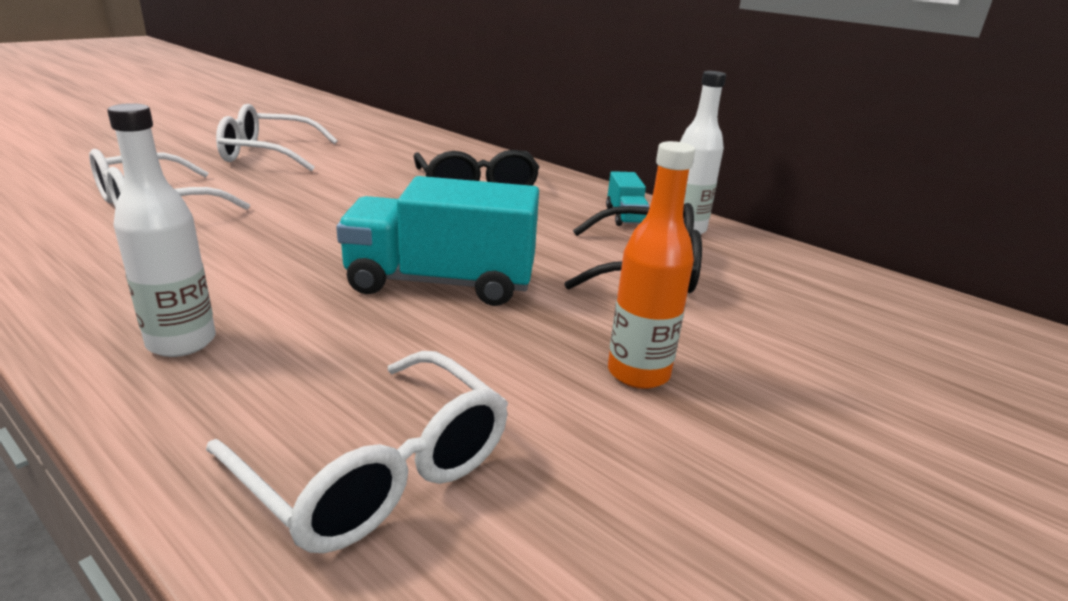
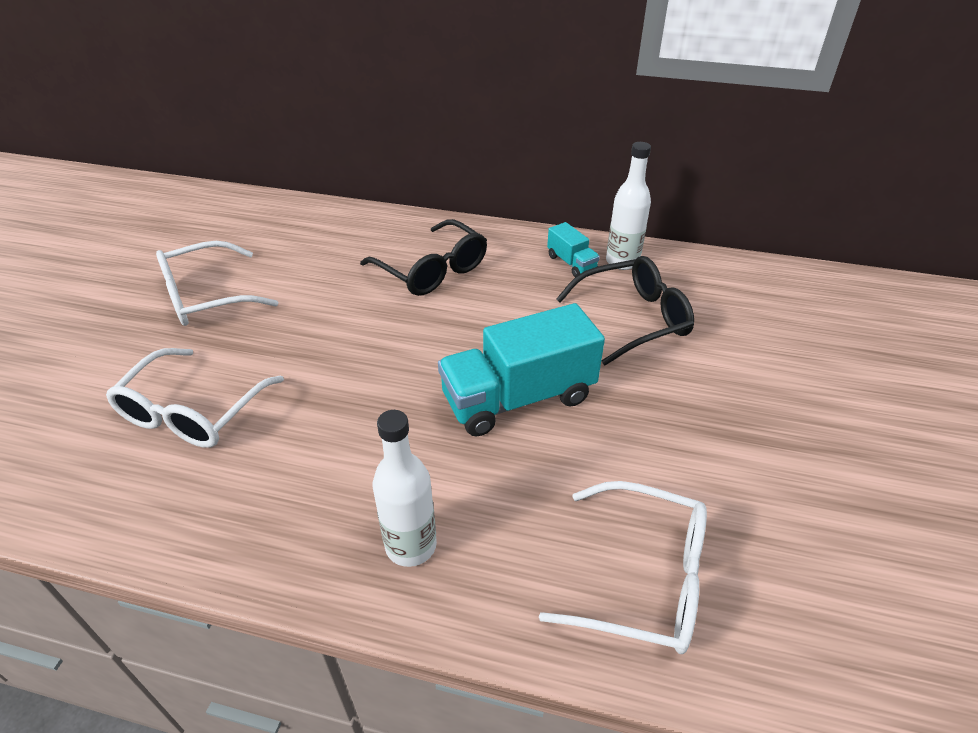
camera: 25 degrees left, 15 degrees up
orange bottle [608,141,695,389] -> none

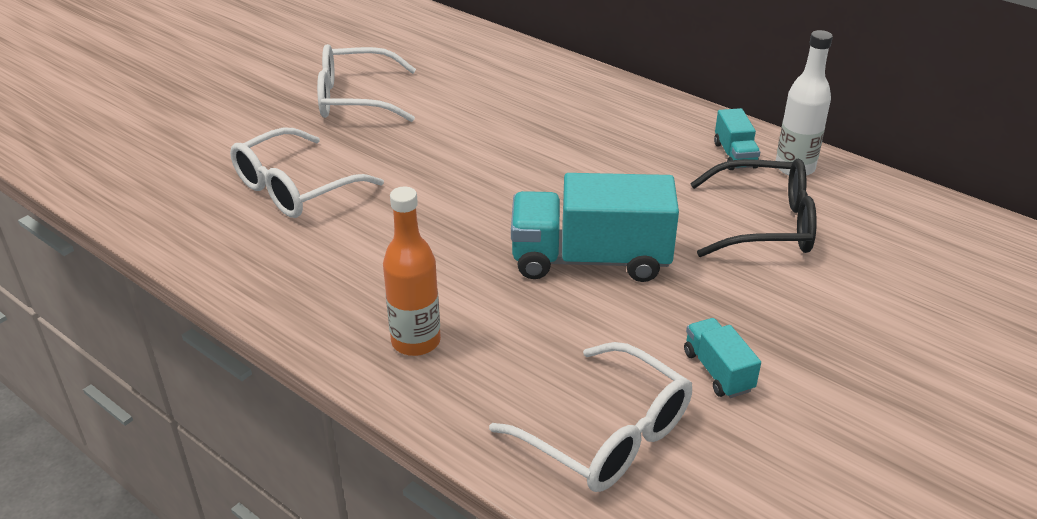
camera: 25 degrees right, 5 degrees down
black glasses [360,219,487,296] -> none
white bottle [373,410,437,567] -> orange bottle [383,186,441,356]
none -> turquoise truck [684,318,761,398]

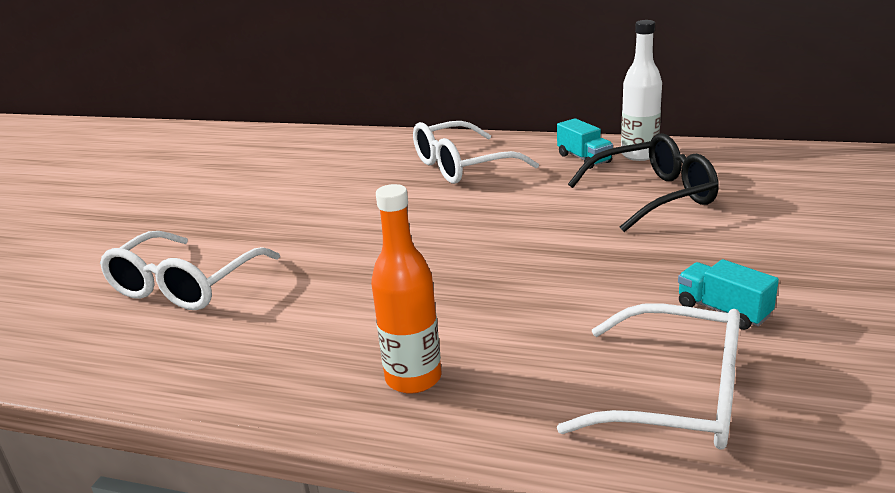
camera: 20 degrees left, 10 degrees down
white glasses [317,44,416,122] -> white glasses moved to [413,121,539,184]
turquoise truck [511,173,679,282] -> none

